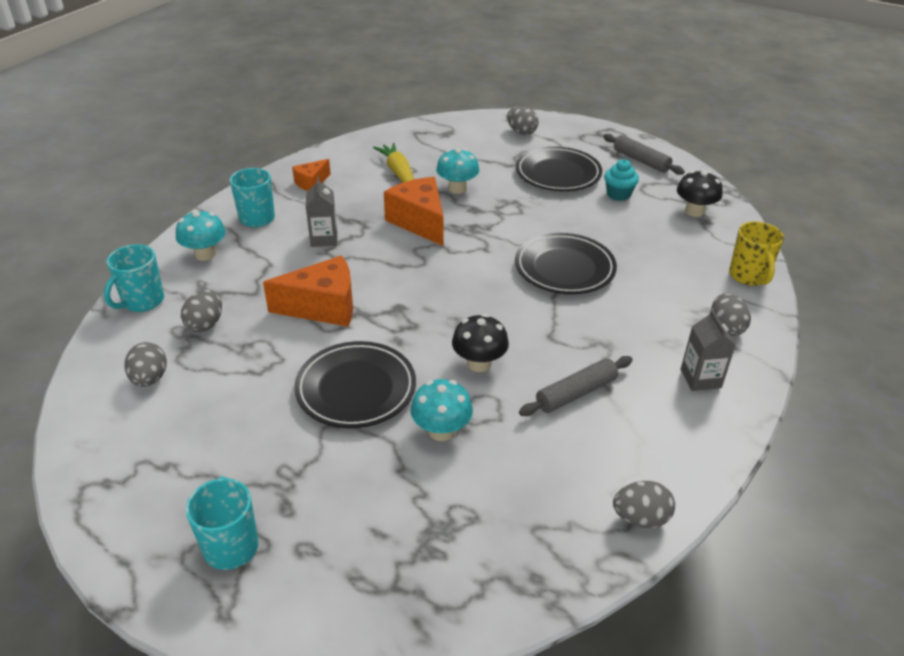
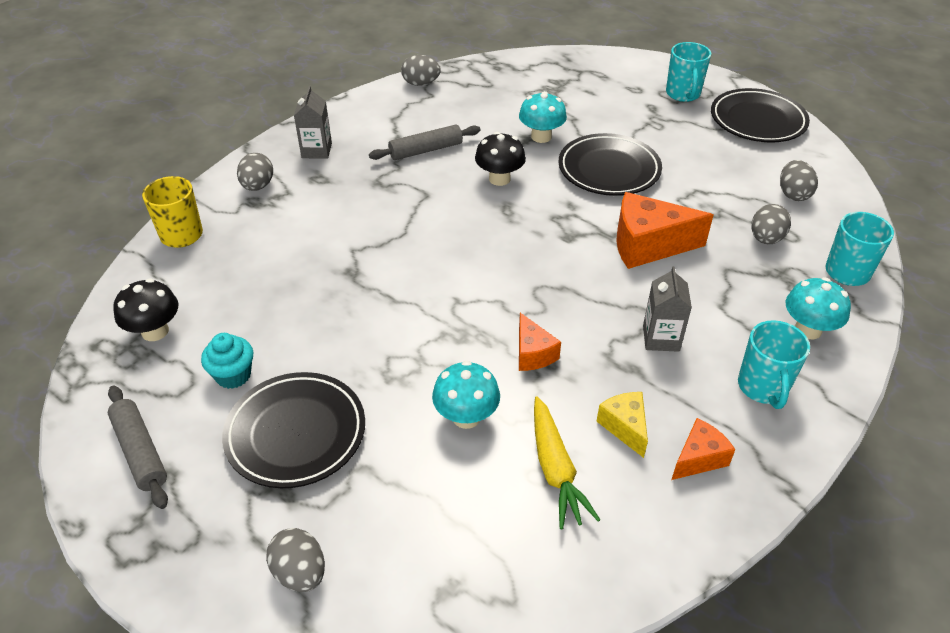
camera: 170 degrees left, 5 degrees up
orange cheese [384,177,444,246] -> orange cheese [519,313,561,371], size x0.56
black plate [515,233,617,294] -> black plate moved to [711,88,810,142]
none -> yellow cheese [596,392,648,458]

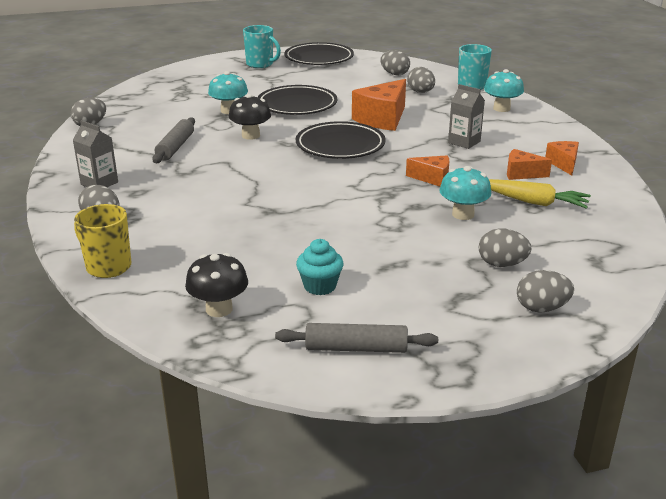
camera: 55 degrees left, 15 degrees down
black plate [222,372,365,488] -> black plate moved to [296,121,386,159]
yellow cheese [596,392,648,458] -> orange cheese [507,149,552,180]
turquoise mug [738,320,810,409] -> none
none -> grey egg [479,228,532,267]

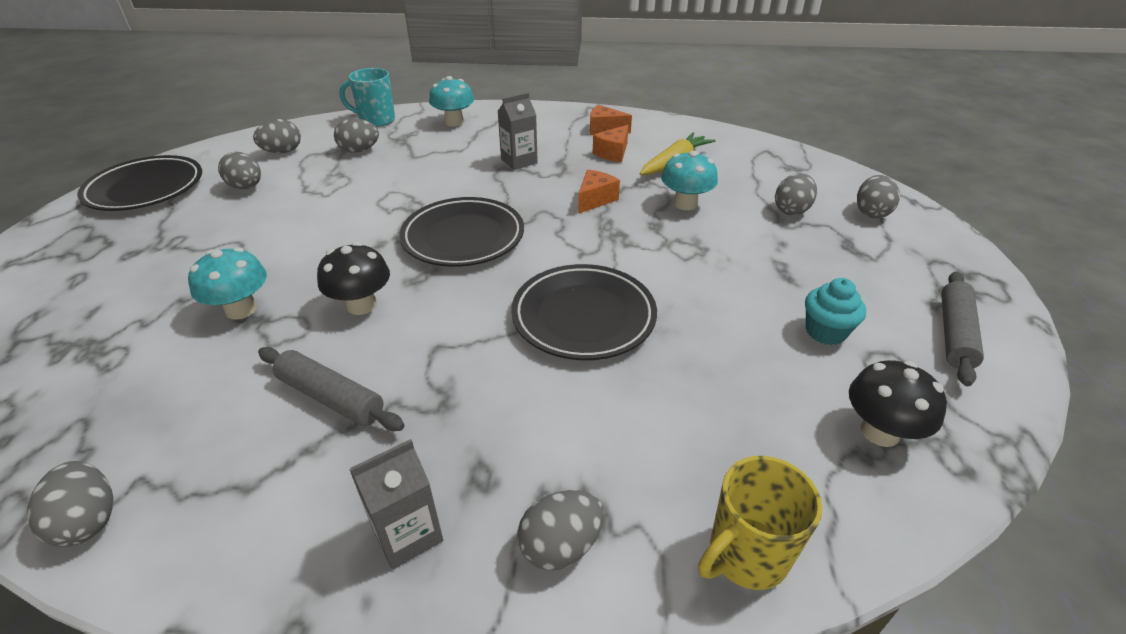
camera: 70 degrees left, 10 degrees up
turquoise mug [243,25,281,68] -> none
black plate [258,85,337,115] -> black plate moved to [511,264,657,360]
orange cheese [352,79,406,131] -> none
none -> grey egg [218,152,261,189]

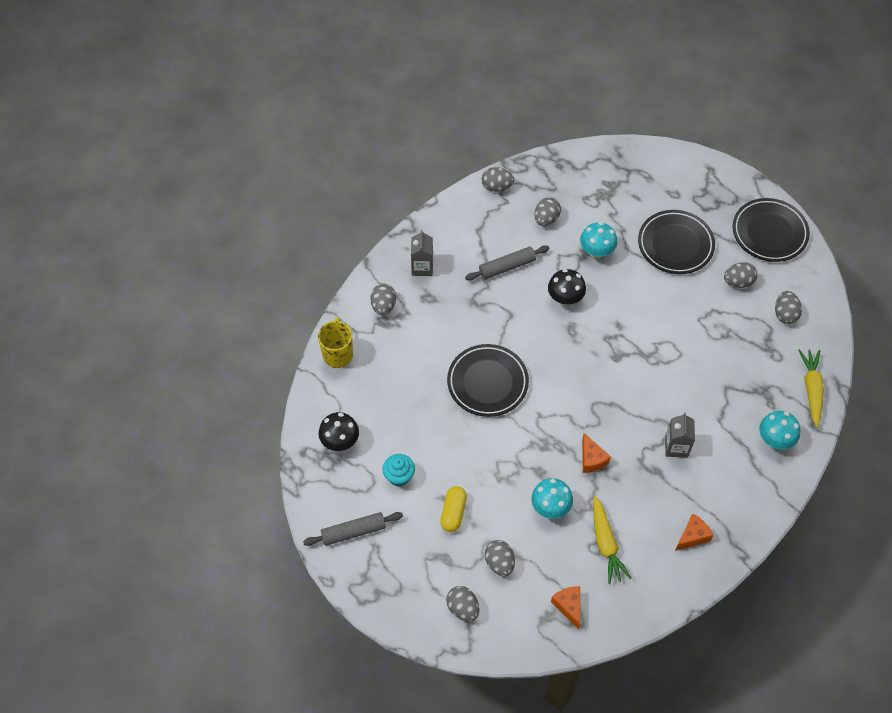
camera: 125 degrees right, 20 degrees up
grey egg [334,118,379,153] -> grey egg moved to [534,197,561,226]
turquoise mug [339,68,395,127] -> yellow carrot [798,349,824,428]
black plate [400,197,524,267] -> black plate moved to [638,210,715,274]
orange cheese [593,125,629,162] -> orange cheese moved to [551,586,580,630]
grey rolling pin [941,271,984,386] -> grey rolling pin turned 75 degrees counterclockwise [303,512,403,546]
none -> yellow capsule [440,486,467,532]

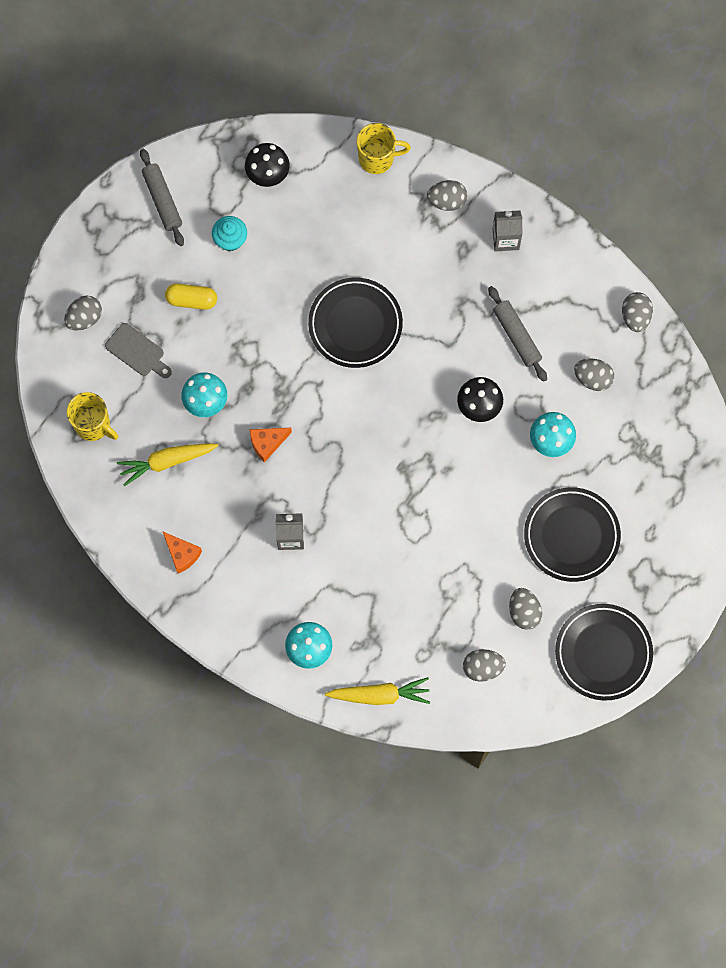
camera: 85 degrees right, 15 degrees up
grey egg [485,540,515,576] -> grey cutting board [105,323,172,378]
orange cheese [551,586,580,630] -> yellow mug [67,392,118,441]

